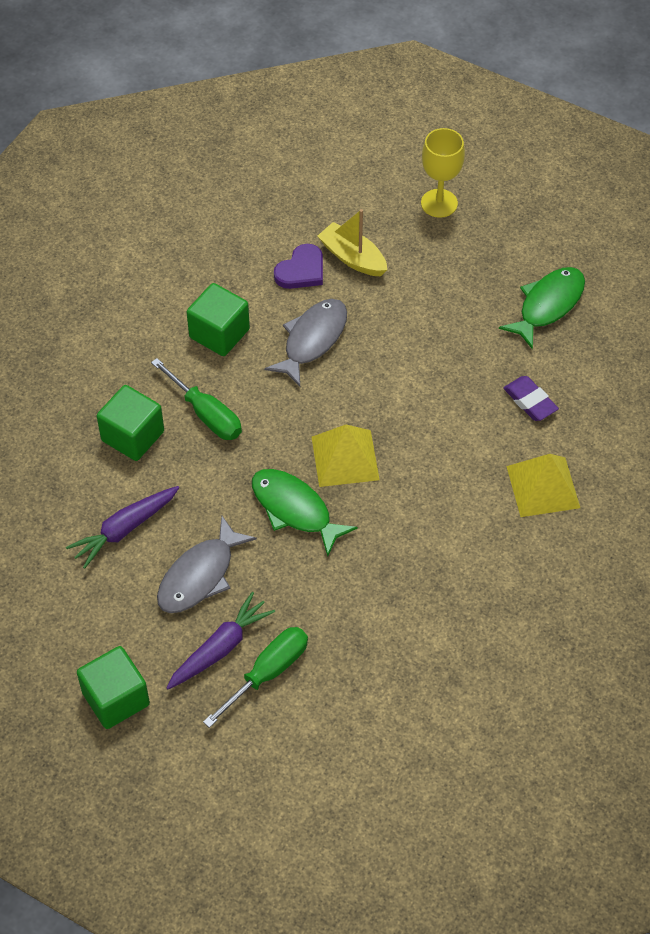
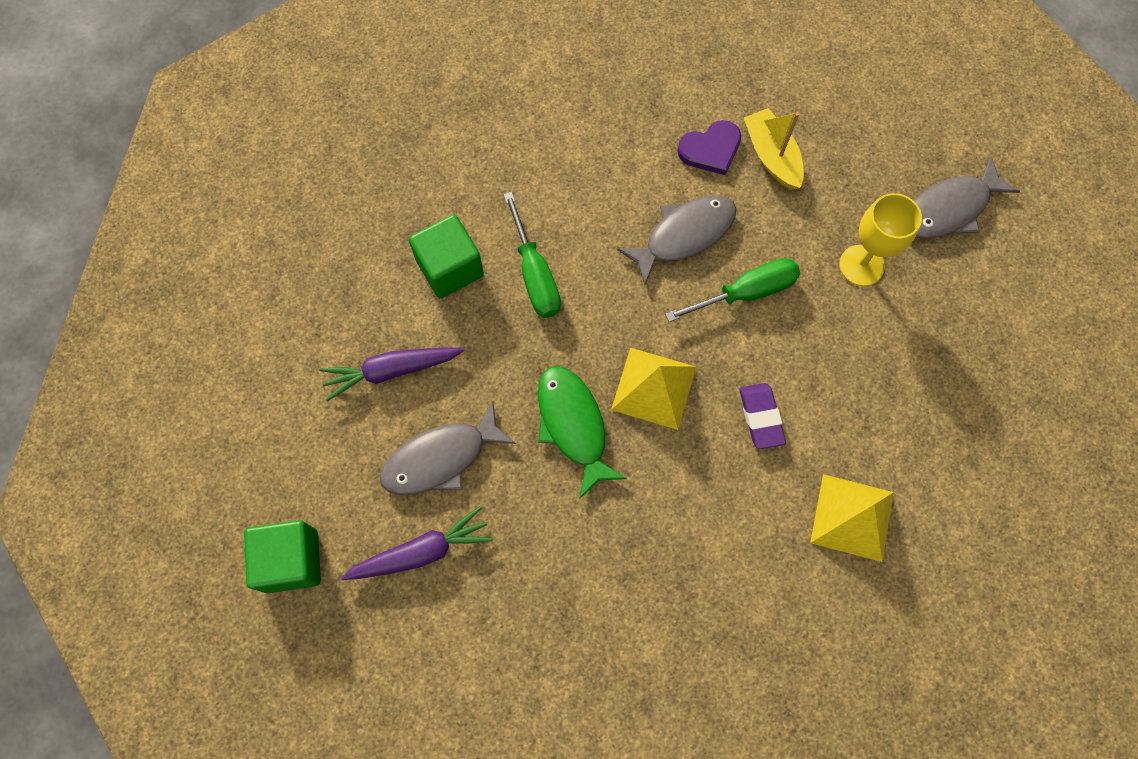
camera: 25 degrees right, 15 degrees up
green cube [187,283,250,356] -> none
green screwdriver [203,627,308,728] -> green screwdriver moved to [665,258,800,322]
yellow goblet [421,128,465,218] -> yellow goblet moved to [839,193,922,286]
green fish [499,267,585,349] -> none
purple eraser [503,376,559,421] -> purple eraser moved to [739,383,786,449]
none -> grey fish [913,157,1020,238]

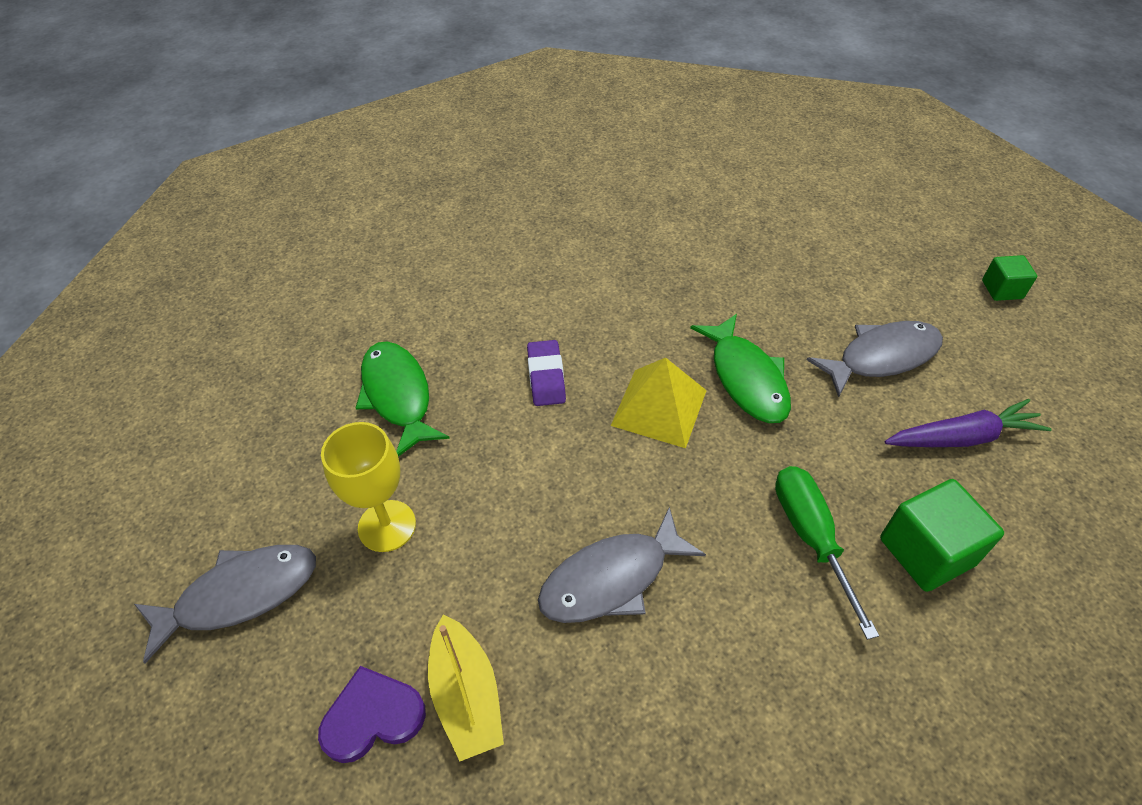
camera: 175 degrees left, 20 degrees down
green cube [244,520,321,593] -> green cube [982,255,1037,301], size x0.59
purple carrot [341,506,493,580] -> none
green screwdriver [665,258,800,322] -> none
purple heart [677,120,741,175] -> purple heart moved to [318,666,426,763]
yellow pyramid [810,474,894,562] -> none
none -> green fish [356,341,450,457]

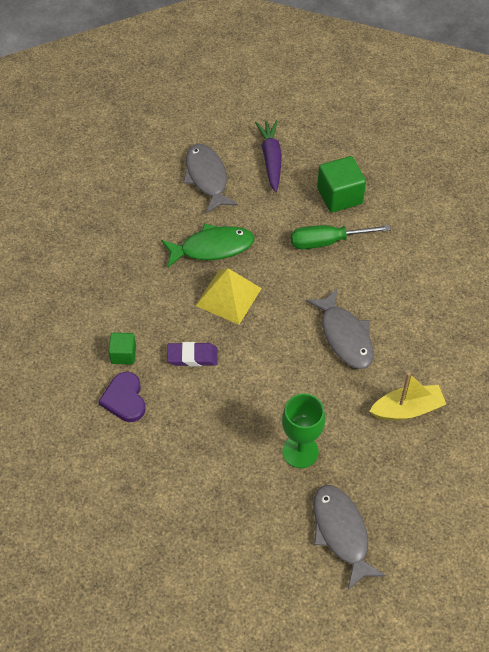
camera: 85 degrees left, 5 degrees up
purple heart [318,666,426,763] -> purple heart moved to [98,372,145,422]
yellow goblet [321,422,416,552] -> green goblet [282,394,325,468]
green fish [356,341,450,457] -> none
green cube [982,255,1037,301] -> green cube moved to [108,333,136,365]

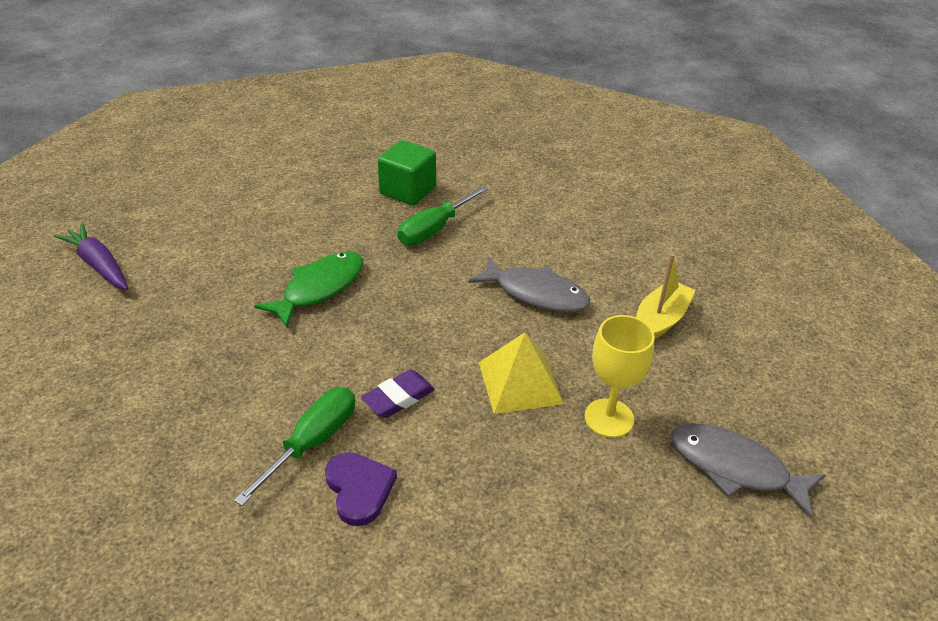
camera: 40 degrees left, 15 degrees down
purple heart [98,372,145,422] -> purple heart turned 150 degrees counterclockwise [325,452,397,526]
green cube [108,333,136,365] -> green screwdriver [234,387,355,506]
grey fish [183,144,238,213] -> none
yellow pyramid [196,268,262,325] -> yellow pyramid moved to [479,332,564,414]
purple carrot [255,120,282,192] -> purple carrot moved to [53,223,128,290]
green goblet [282,394,325,468] -> yellow goblet [584,315,655,438]

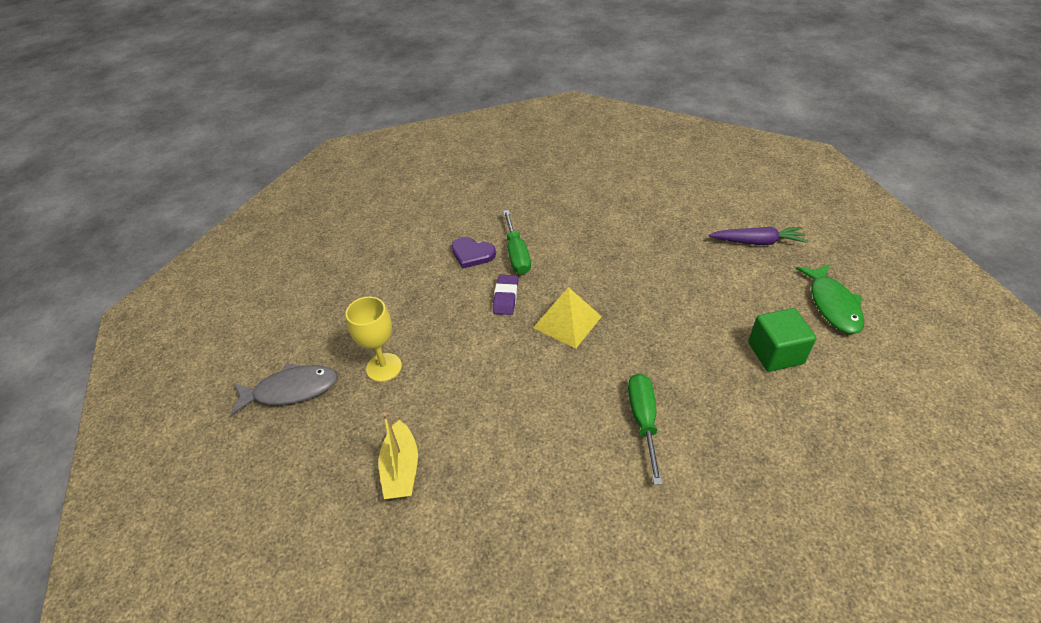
camera: 140 degrees right, 5 degrees up
green fish [254,252,363,328] -> green fish moved to [796,264,864,334]
green cube [378,140,436,205] -> green cube moved to [748,308,816,372]
grey fish [469,256,590,312] -> none
yellow pyramid [479,332,564,414] -> yellow pyramid moved to [533,287,602,349]

